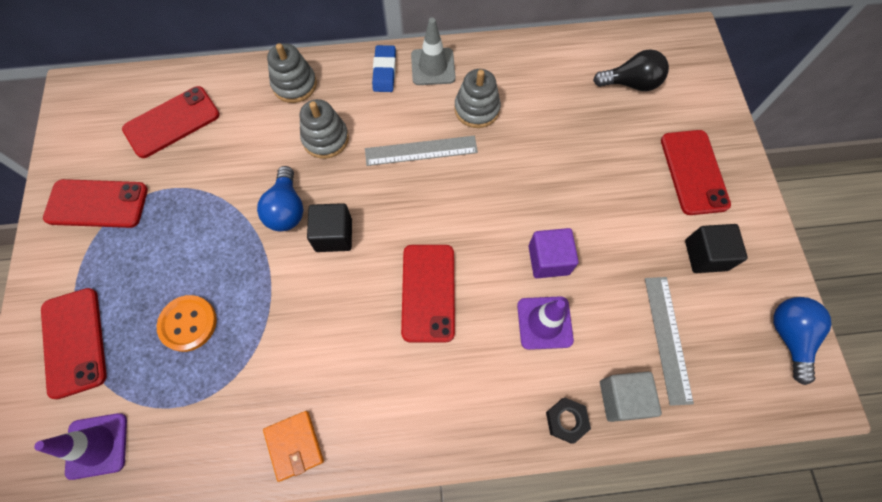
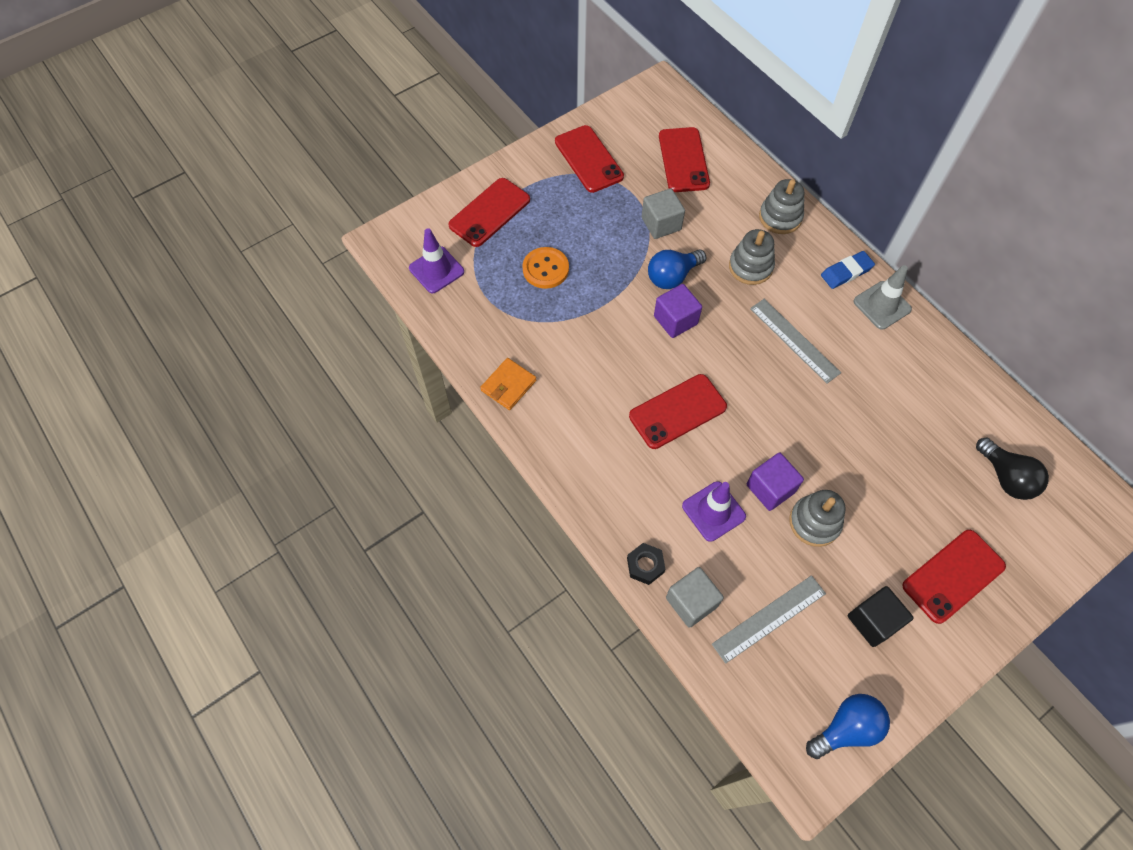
camera: 60 degrees right, 5 degrees down
red phone [122,86,220,158] -> red phone turned 60 degrees clockwise [659,127,710,192]
black cube [307,203,352,252] -> purple cube [654,284,702,338]
grey stacking toy [454,69,501,128] -> grey stacking toy moved to [789,490,846,547]
none -> grey cube [641,188,685,239]

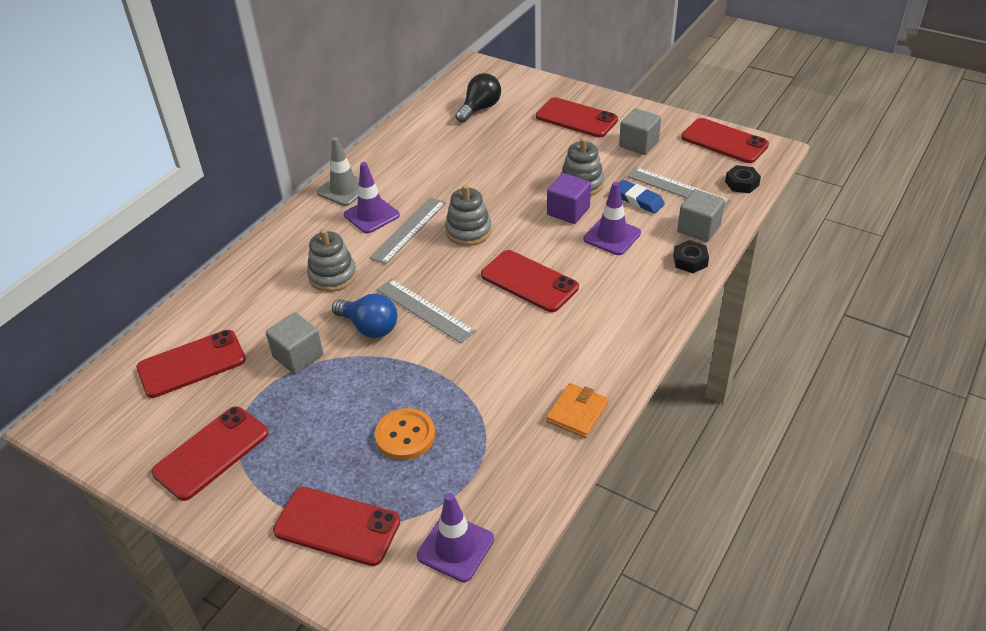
camera: 110 degrees left, 20 degrees down
orange wallet [480,358,536,410] -> orange wallet turned 75 degrees counterclockwise [546,383,609,438]
purple cube [654,284,702,338] -> grey ruler [377,279,476,344]
grey stacking toy [759,179,804,234] -> grey stacking toy moved to [445,184,492,246]
blue light bulb [806,694,890,759] -> red phone [681,118,769,163]
blue eraser [821,251,875,289] -> blue eraser moved to [619,180,665,214]
black cube [848,586,914,647] -> grey cube [619,108,661,155]
none -> purple traffic cone [344,162,400,233]
none -> black nut [725,165,761,193]

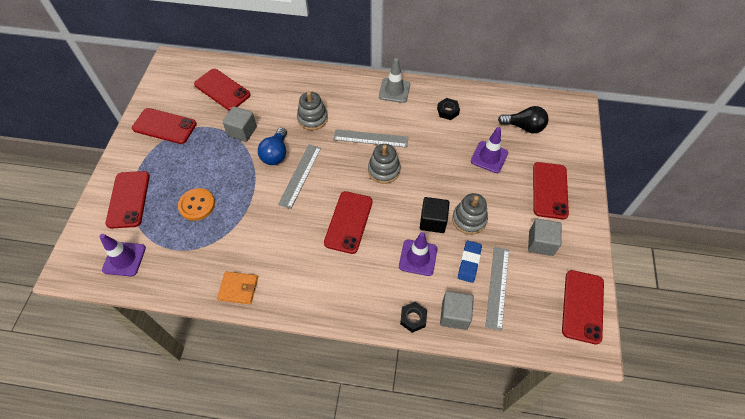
camera: 65 degrees right, 15 degrees up
purple traffic cone [344,162,400,233] -> purple traffic cone moved to [471,127,508,173]
purple cube [547,173,591,224] -> black cube [420,197,450,233]
black nut [725,165,761,193] -> black nut moved to [437,98,460,120]

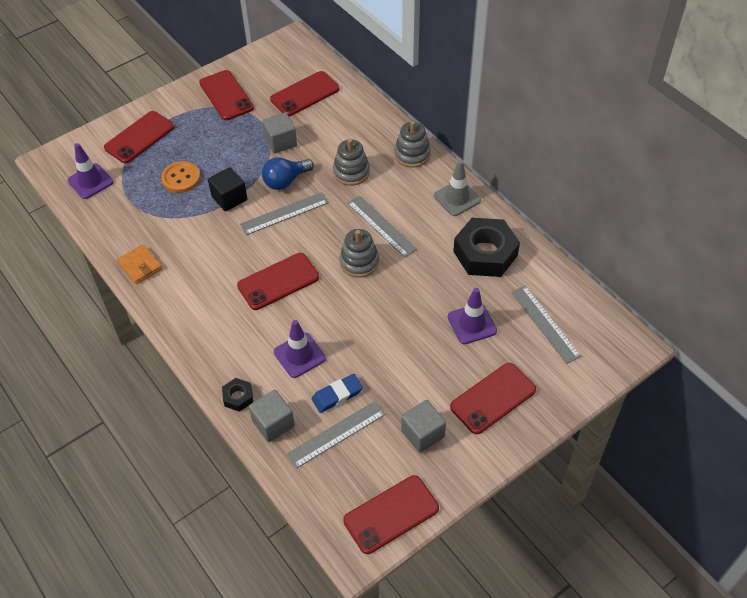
camera: 45 degrees right, 5 degrees down
red phone [194,69,251,111] -> red phone turned 60 degrees clockwise [270,71,339,116]
black cube [420,197,450,233] -> black cube moved to [208,167,247,211]
black nut [437,98,460,120] -> black nut [453,218,520,277], size x2.16
grey stacking toy [452,193,488,235] -> grey stacking toy moved to [394,121,431,168]
black light bulb [498,106,548,133] -> grey ruler [511,285,581,364]

